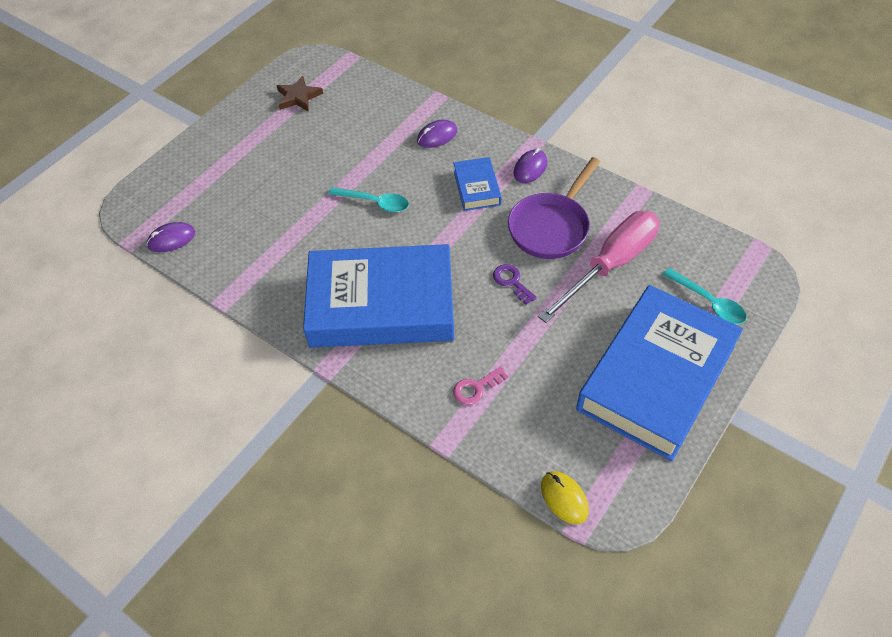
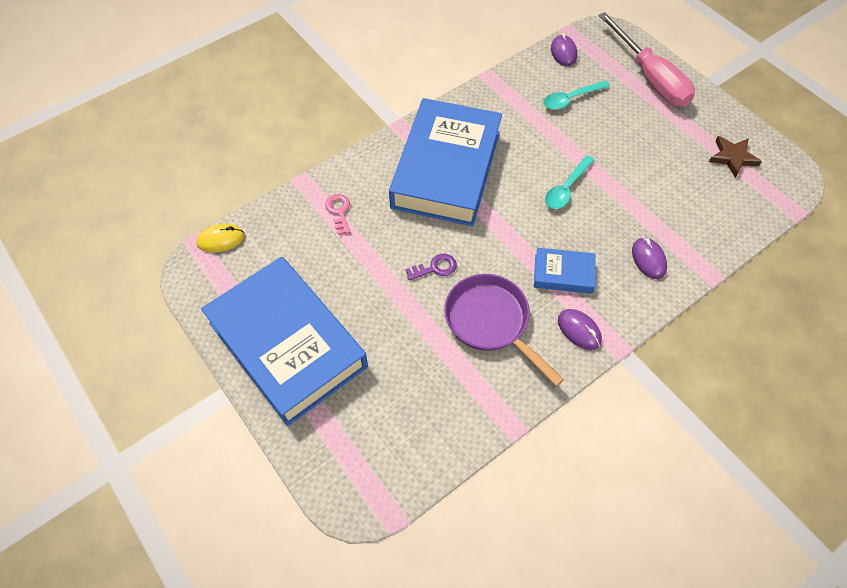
camera: 105 degrees right, 5 degrees up
pink screwdriver [538,211,660,323] -> pink screwdriver moved to [598,12,695,107]
turquoise spoon [663,268,746,324] -> turquoise spoon moved to [543,80,610,110]

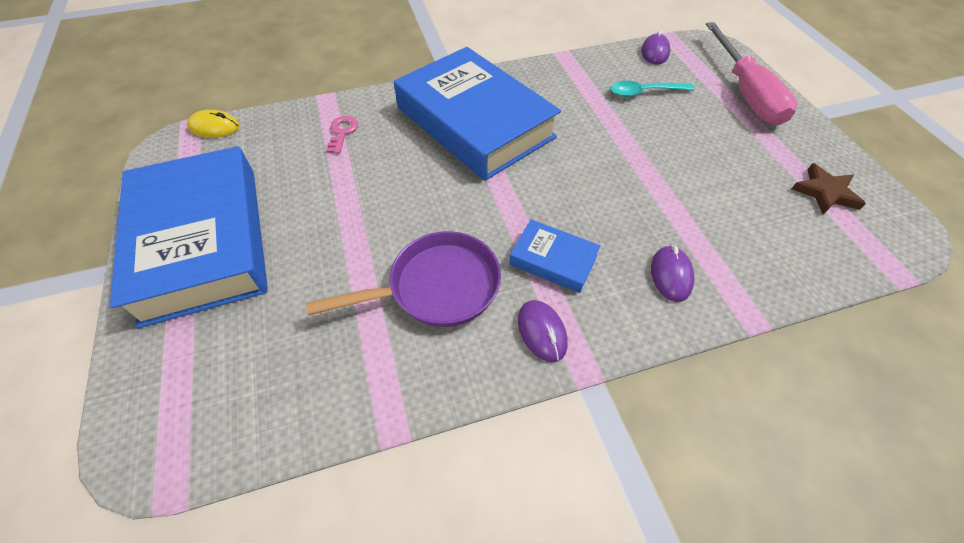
camera: 20 degrees right, 5 degrees down
blue book [389,98,502,226] -> blue book turned 75 degrees counterclockwise [394,47,561,181]
purple key [405,254,457,281] -> none
purple pan [444,274,564,386] -> purple pan turned 90 degrees clockwise [306,231,501,327]
turquoise spoon [545,155,594,209] -> none

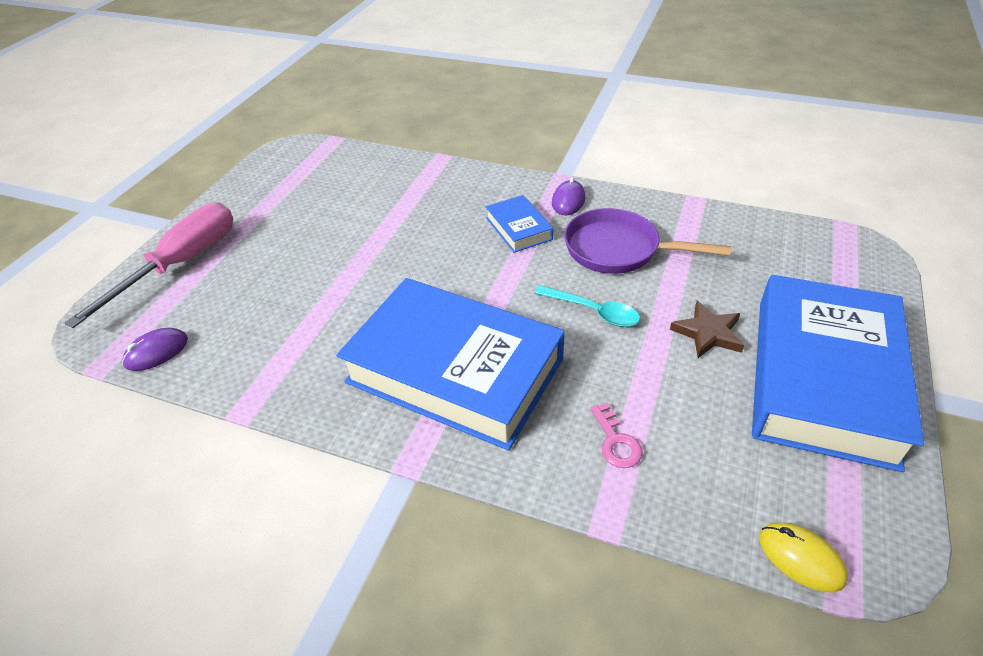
camera: 140 degrees left, 10 degrees down
pink key [326,116,358,154] -> pink key turned 60 degrees counterclockwise [590,403,643,468]
blue book [394,47,561,181] -> blue book turned 60 degrees counterclockwise [336,278,565,451]
turquoise spoon [610,81,695,97] -> turquoise spoon moved to [534,285,640,327]
purple mouse [651,245,695,302] -> none
brown star [792,163,866,215] -> brown star moved to [670,301,744,358]

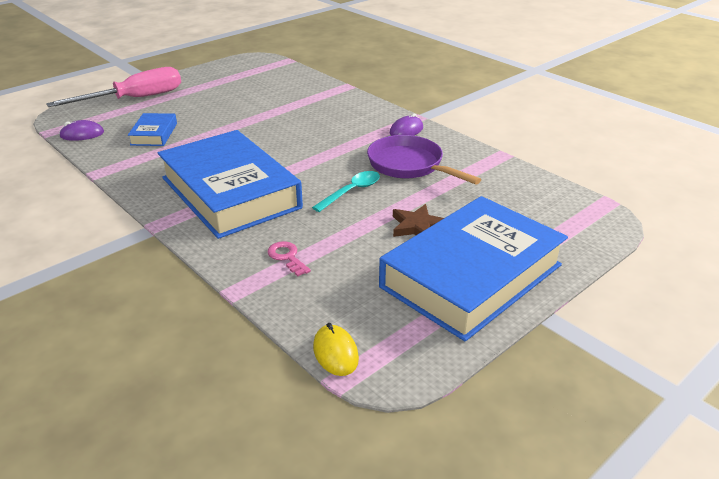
camera: 25 degrees right, 10 degrees down
blue book [486,195,553,253] -> blue book moved to [128,113,177,146]
turquoise spoon [534,285,640,327] -> turquoise spoon turned 105 degrees counterclockwise [312,171,380,212]
pink key [590,403,643,468] -> pink key turned 135 degrees clockwise [268,241,311,277]

